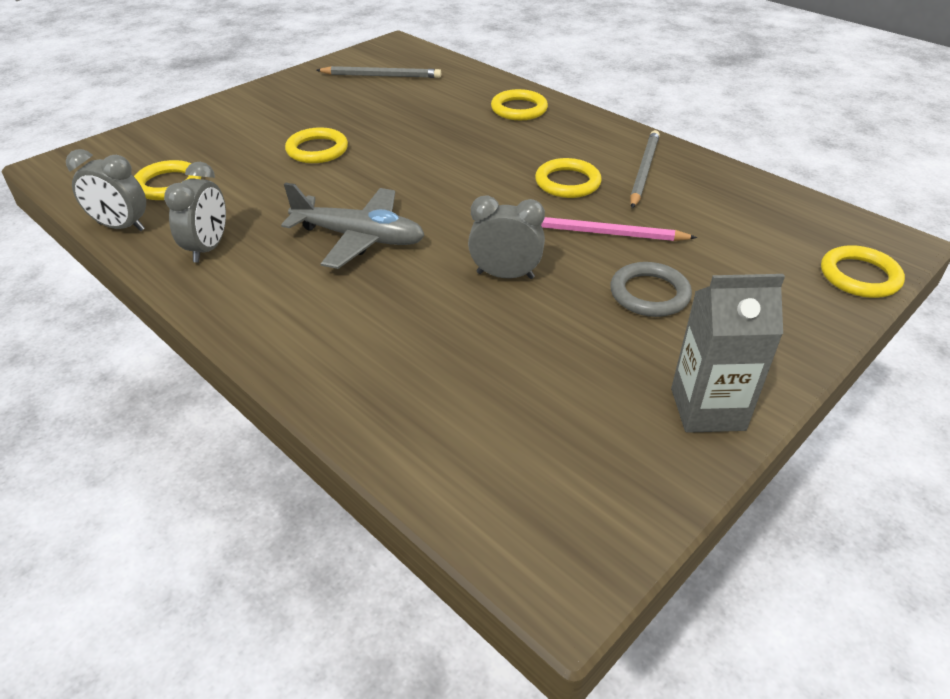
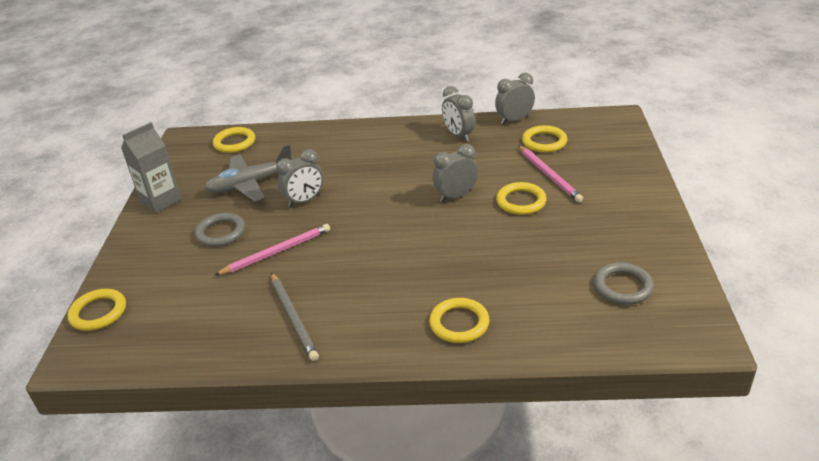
camera: 140 degrees right, 5 degrees down
grey plane [281,182,425,269] -> grey plane moved to [204,144,291,202]
grey pencil [316,66,441,78] -> grey ring [594,263,654,305]
yellow ring [535,158,602,198] -> yellow ring moved to [213,127,255,153]
none -> grey clock [432,144,478,202]
none -> pink pencil [518,145,583,203]

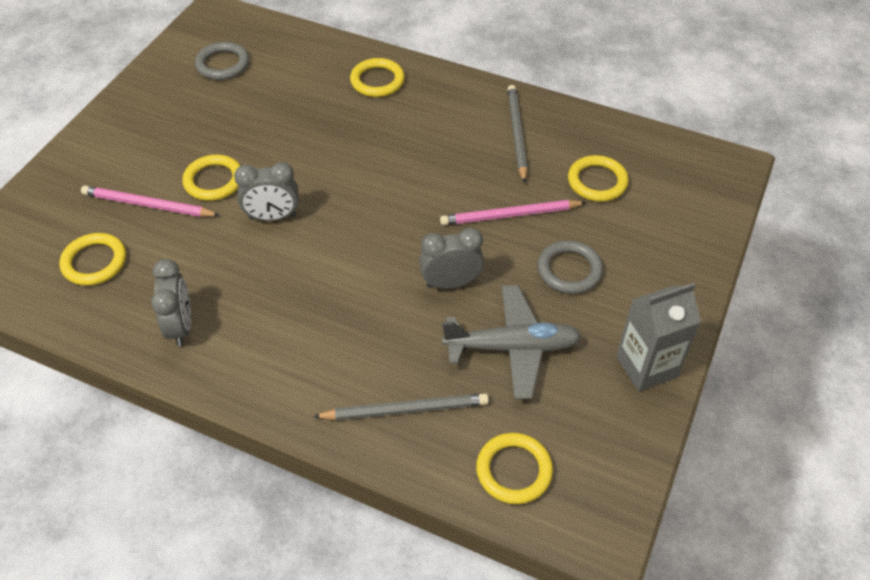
camera: 160 degrees left, 15 degrees up
yellow ring [68,289,126,331] -> yellow ring moved to [568,155,629,202]
grey clock [495,73,535,125] -> none
pink pencil [518,145,583,203] -> pink pencil turned 75 degrees counterclockwise [81,186,220,217]
none -> grey pencil [313,393,489,420]

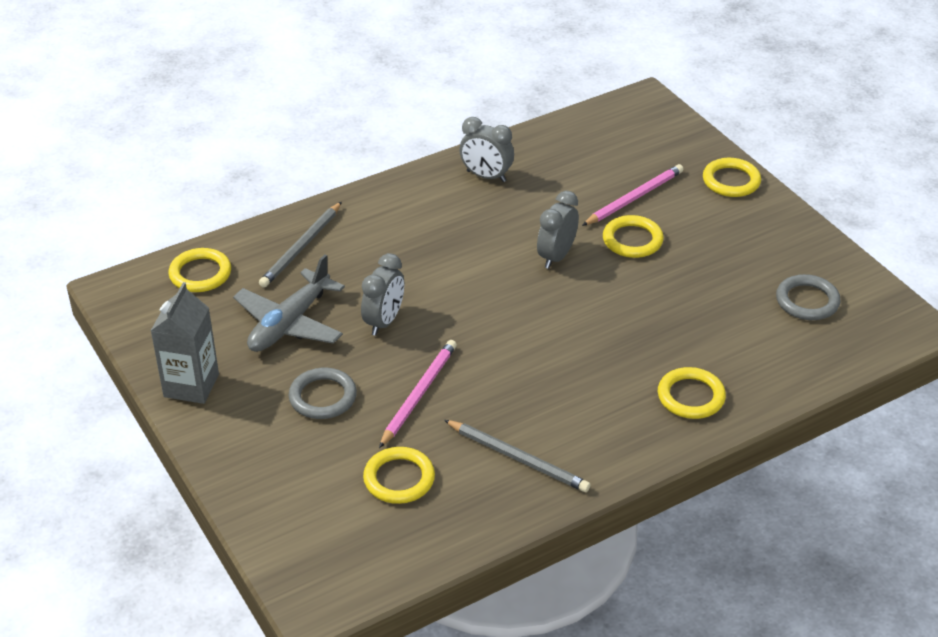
camera: 125 degrees right, 10 degrees down
yellow ring [59,233,126,286] -> yellow ring moved to [703,158,761,197]

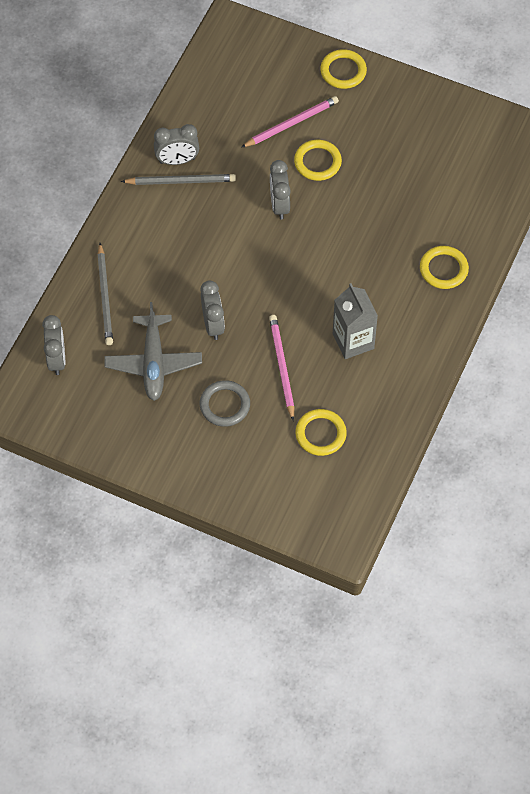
camera: 35 degrees left, 20 degrees up
grey carton [151,282,219,404] -> grey carton moved to [333,283,378,359]
yellow ring [169,248,231,292] -> grey clock [42,315,65,375]
grey pencil [444,420,591,492] -> grey pencil moved to [121,174,236,185]
pink pencil [582,164,684,226] -> pink pencil turned 45 degrees clockwise [241,96,339,148]
grey ring [776,274,841,320] -> none

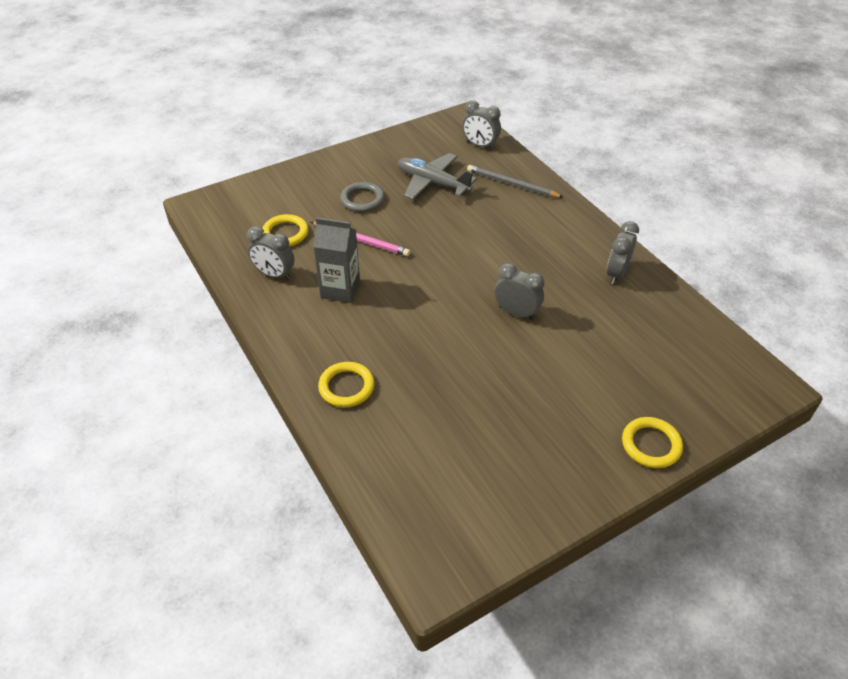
camera: 125 degrees right, 15 degrees down
grey pencil [121,174,236,185] -> none
grey clock [200,280,225,340] -> grey clock moved to [247,226,295,280]
pink pencil [241,96,339,148] -> none
yellow ring [294,140,342,181] -> none

